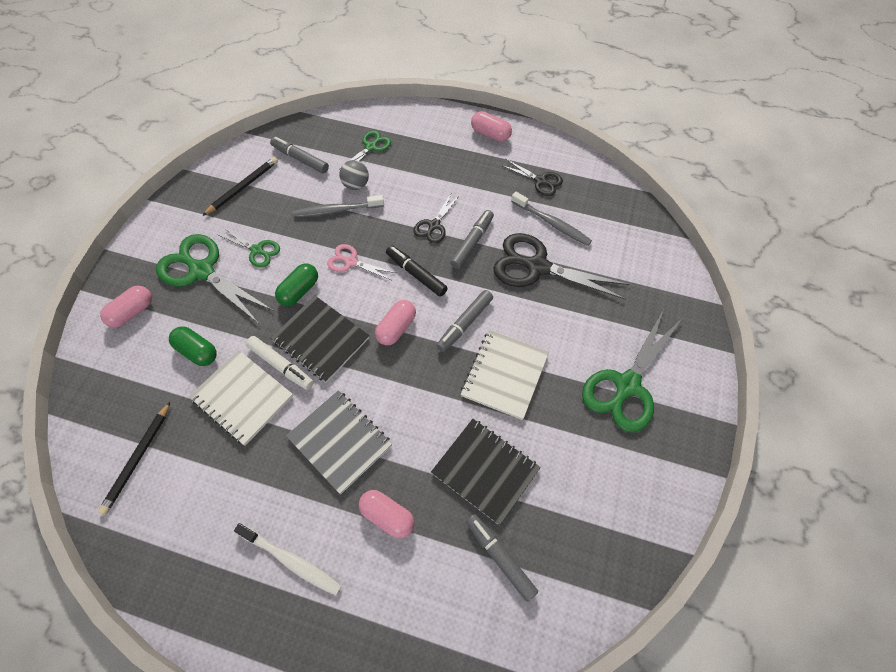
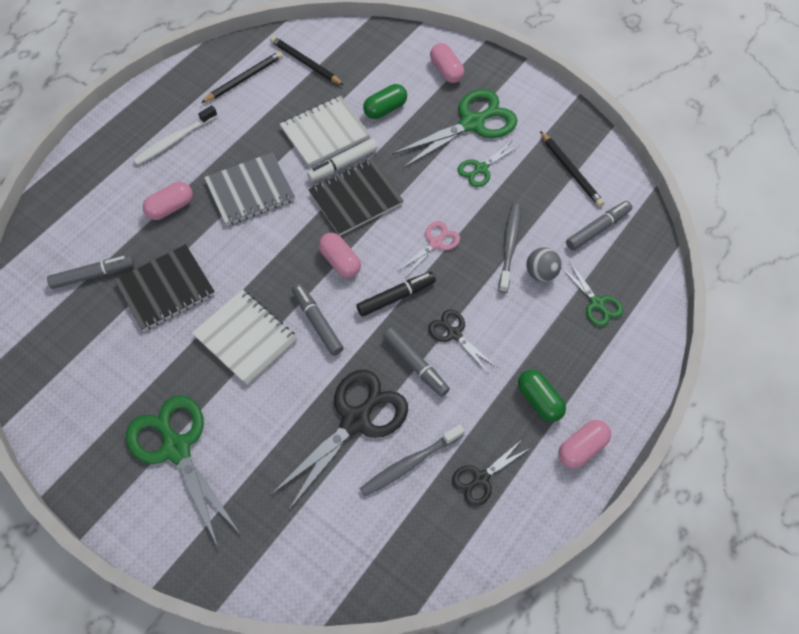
camera: 110 degrees right, 0 degrees up
green capsule [275,264,318,306] -> green capsule moved to [518,369,566,422]
none -> black pencil [201,51,283,103]

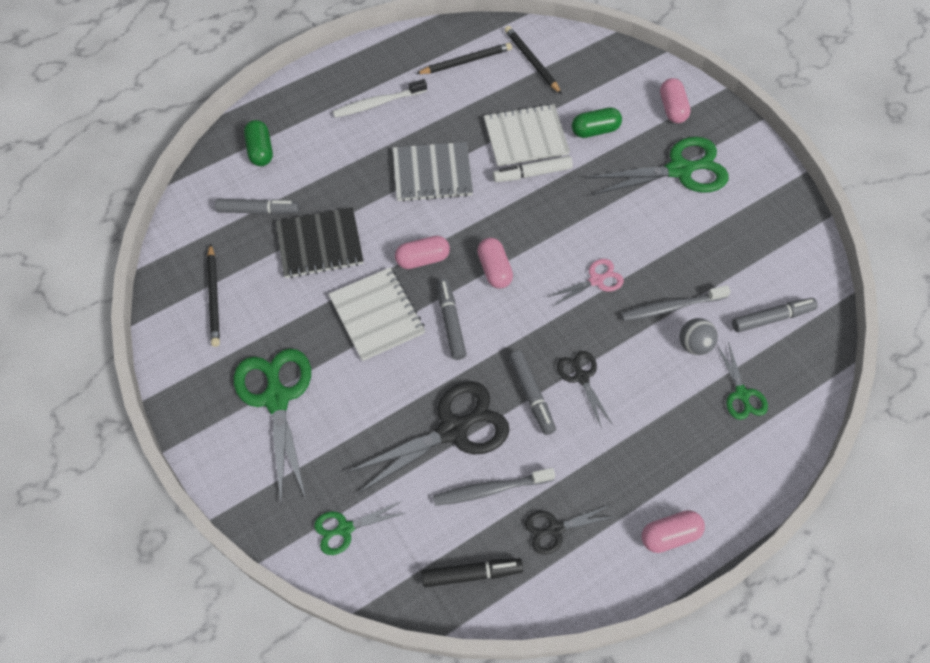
camera: 20 degrees right, 0 degrees up
pink capsule [143,182,193,220] -> pink capsule moved to [395,236,450,269]
black notebook [308,159,404,236] -> none
black marker [356,272,436,317] -> black marker moved to [421,558,523,587]
green scissors [457,140,519,187] -> green scissors moved to [314,501,405,555]
grey toothbrush [499,204,520,293] -> grey toothbrush turned 135 degrees counterclockwise [621,285,731,321]
green capsule [518,369,566,422] -> green capsule moved to [244,120,273,166]
black pencil [540,131,604,207] -> black pencil moved to [207,243,220,347]

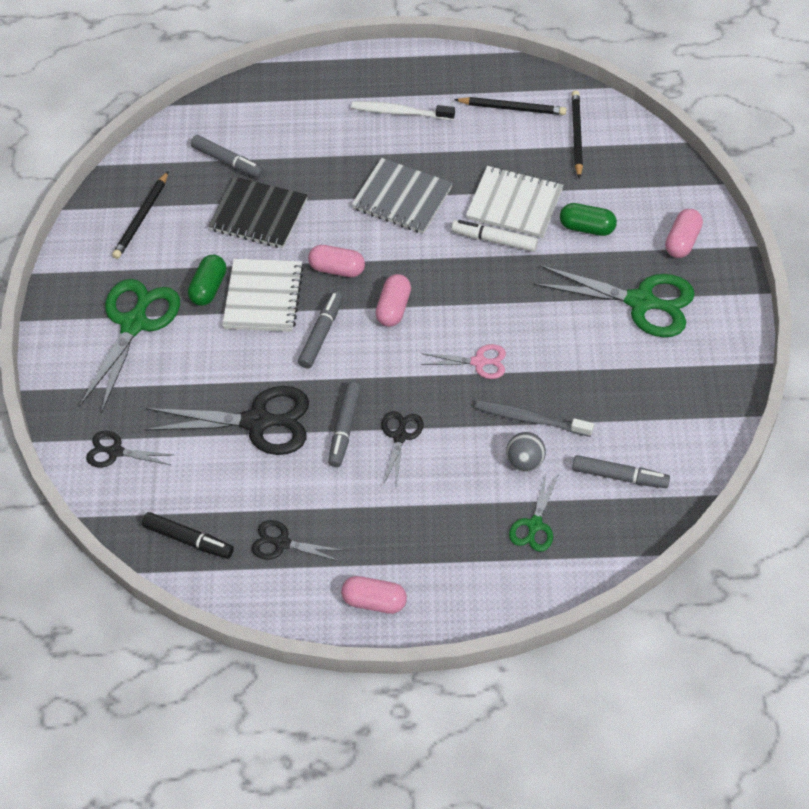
camera: 35 degrees right, 5 degrees down
green capsule [244,120,273,166] -> green capsule moved to [188,254,226,306]
green scissors [314,501,405,555] -> black scissors [86,431,174,467]
grey toothbrush [433,468,555,506] -> none

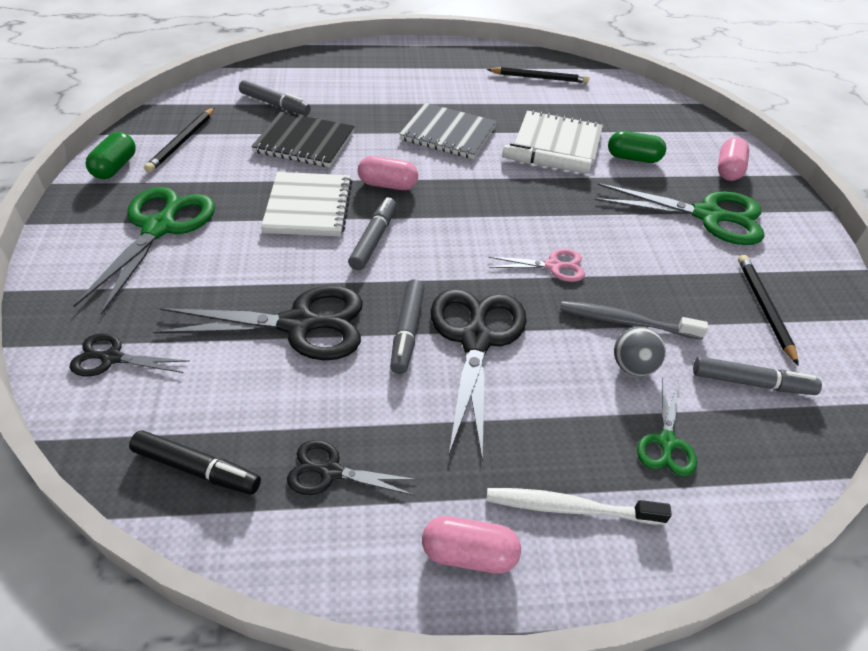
camera: 10 degrees left, 10 degrees down
green capsule [188,254,226,306] -> green capsule moved to [86,132,136,179]
white toothbrush [351,101,455,120] -> white toothbrush moved to [486,488,672,525]
pink capsule [376,274,411,327] -> none
black scissors [382,411,424,486] -> black scissors [431,289,526,460], size x1.90
black pencil [571,90,583,179] -> black pencil moved to [738,255,799,366]

